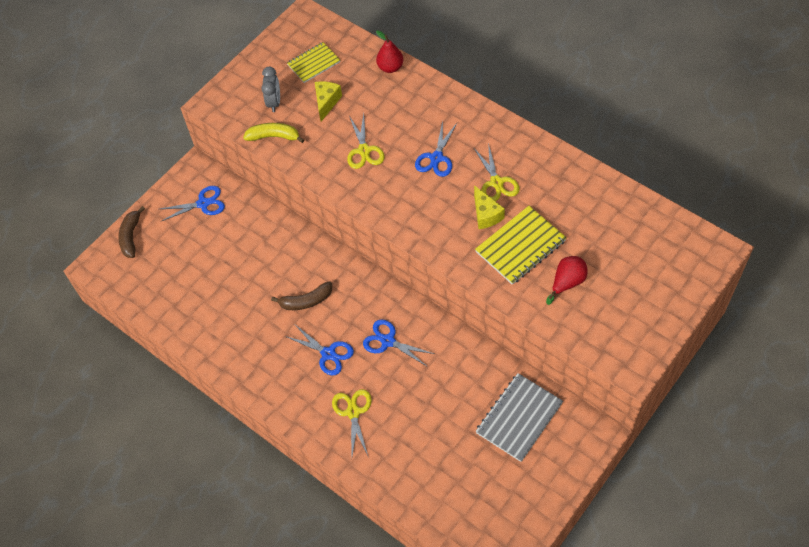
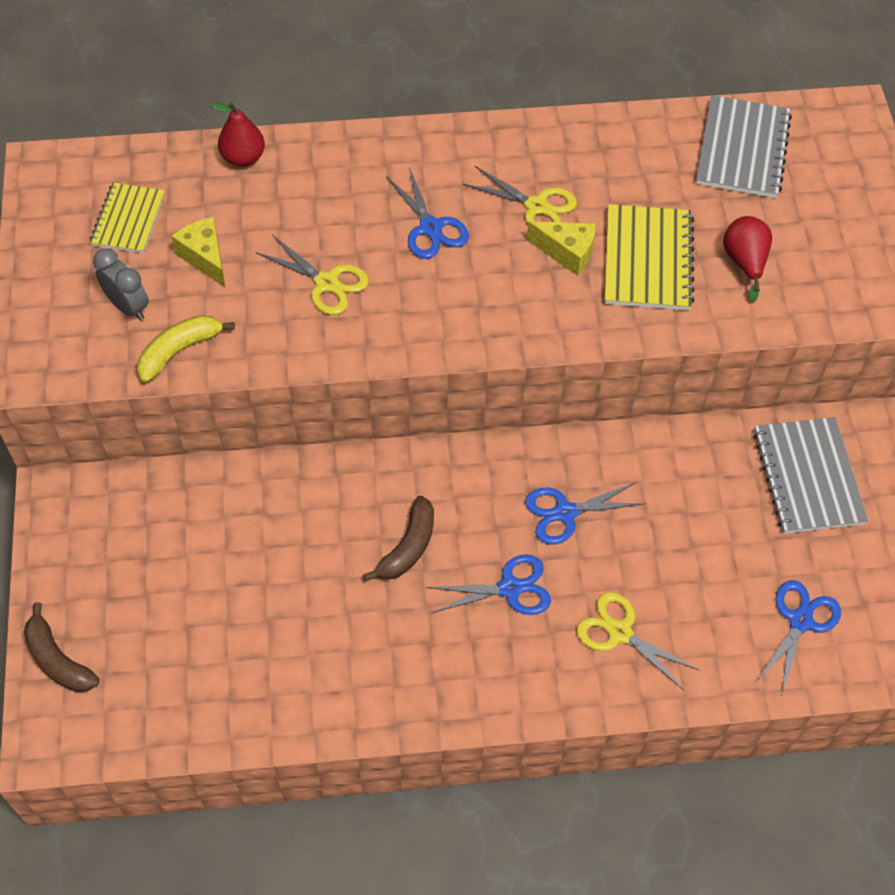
camera: 50 degrees left, 0 degrees up
blue scissors [160,186,225,221] -> blue scissors moved to [756,580,841,694]
none -> grey notebook [696,95,792,198]

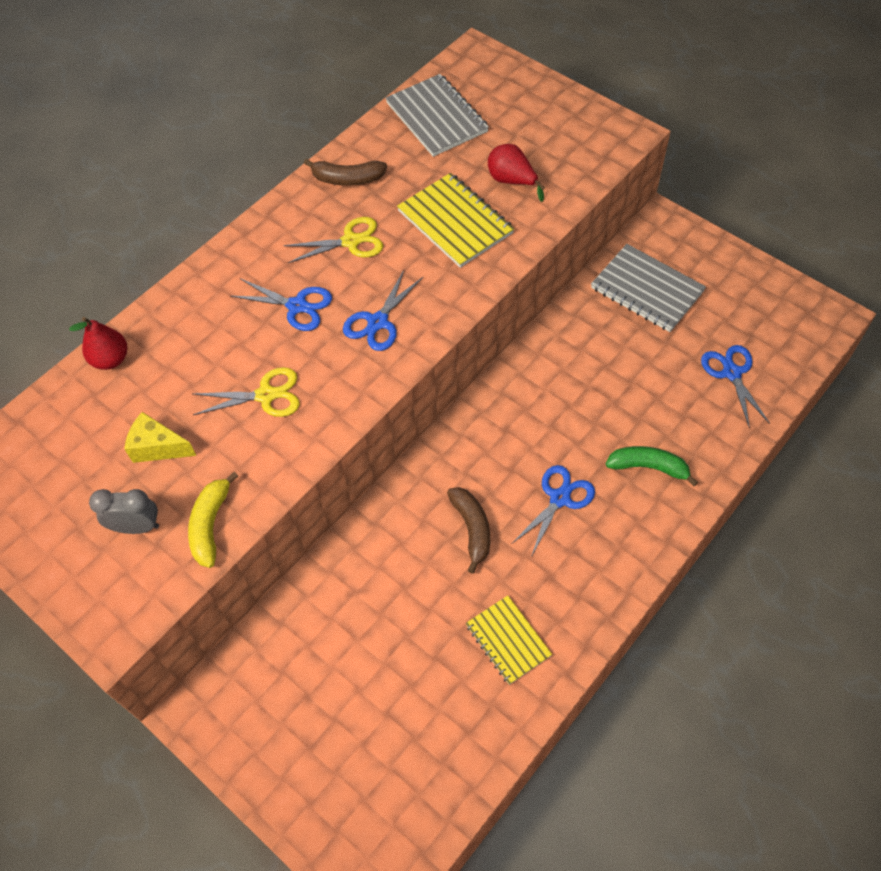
camera: 40 degrees left, 0 degrees up
brown banana [24,602,100,692] -> brown banana moved to [304,158,387,186]
yellow notebook [89,183,165,253] -> yellow notebook moved to [466,595,552,685]
blue scissors [525,482,646,545] -> blue scissors moved to [343,270,423,351]
yellow cheese [527,221,596,276] -> none
yellow scissors [576,592,699,691] -> green banana [606,446,698,486]

